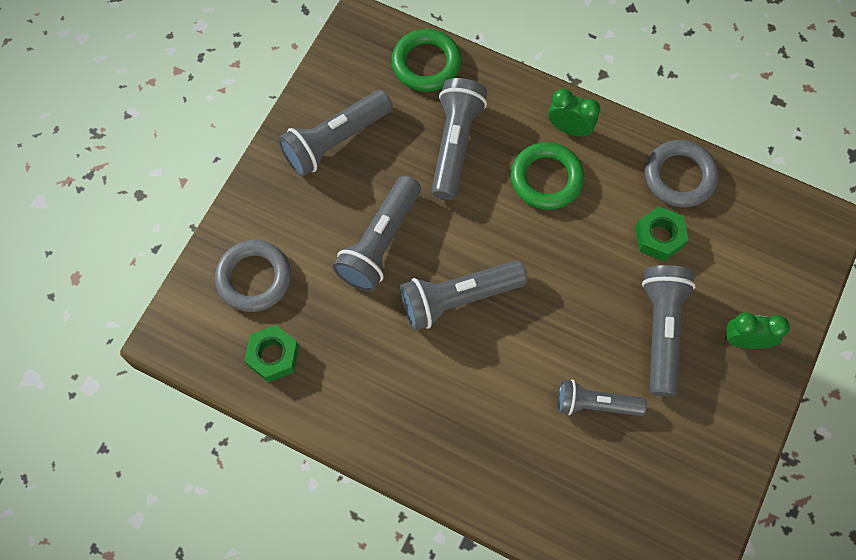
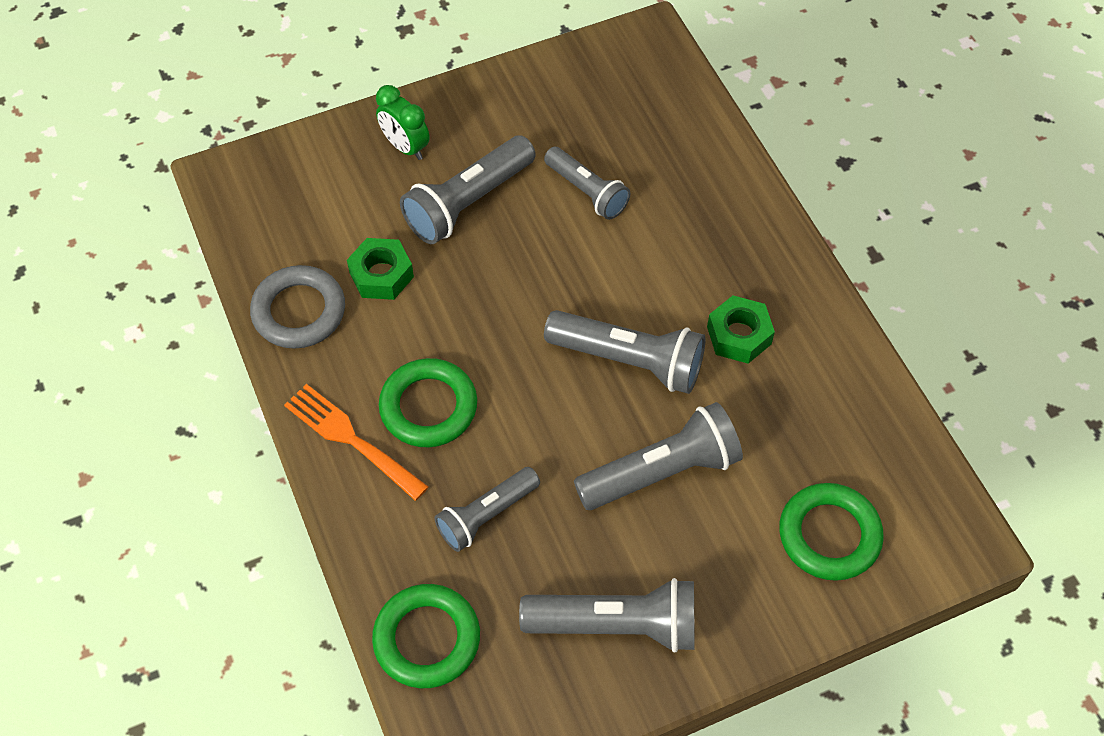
camera: 140 degrees left, 10 degrees down
grey ring [215,240,291,312] -> green ring [779,483,884,581]
green nut [245,325,299,382] -> green nut moved to [707,295,775,364]
grey flashlight [431,78,487,200] -> grey flashlight [434,467,540,552], size x0.66
green clock [548,88,600,137] -> orange fork [284,384,429,501]

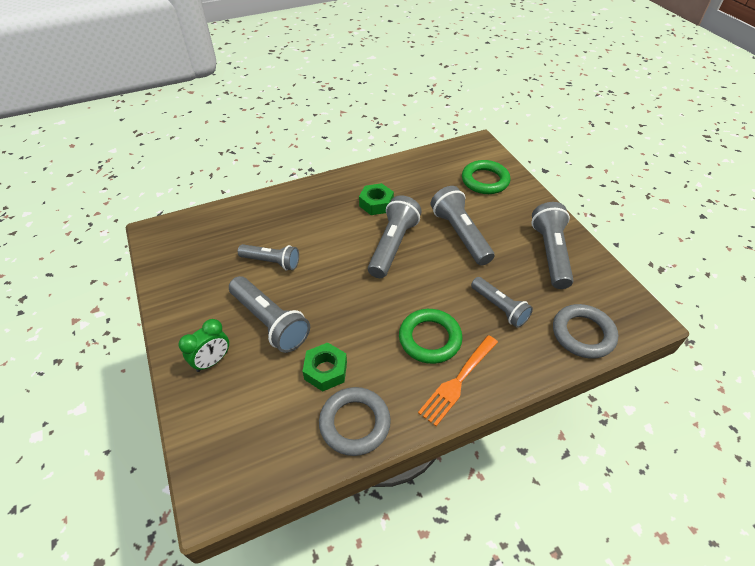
camera: 90 degrees left, 10 degrees down
green ring [372,584,480,688] -> grey ring [553,304,618,359]
grey flashlight [544,147,630,220] -> grey flashlight turned 60 degrees clockwise [238,244,299,270]

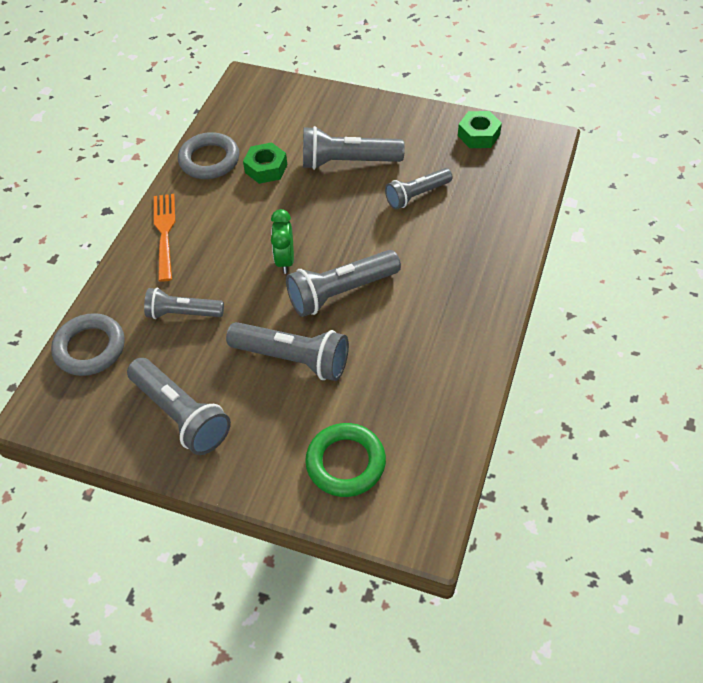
camera: 135 degrees right, 5 degrees up
green clock [178,319,229,372] -> green clock moved to [271,209,294,274]
green nut [359,183,394,215] -> green nut moved to [458,111,502,148]
grey flashlight [368,195,422,278] -> grey flashlight turned 90 degrees clockwise [286,250,401,317]
green ring [399,309,463,364] -> none

